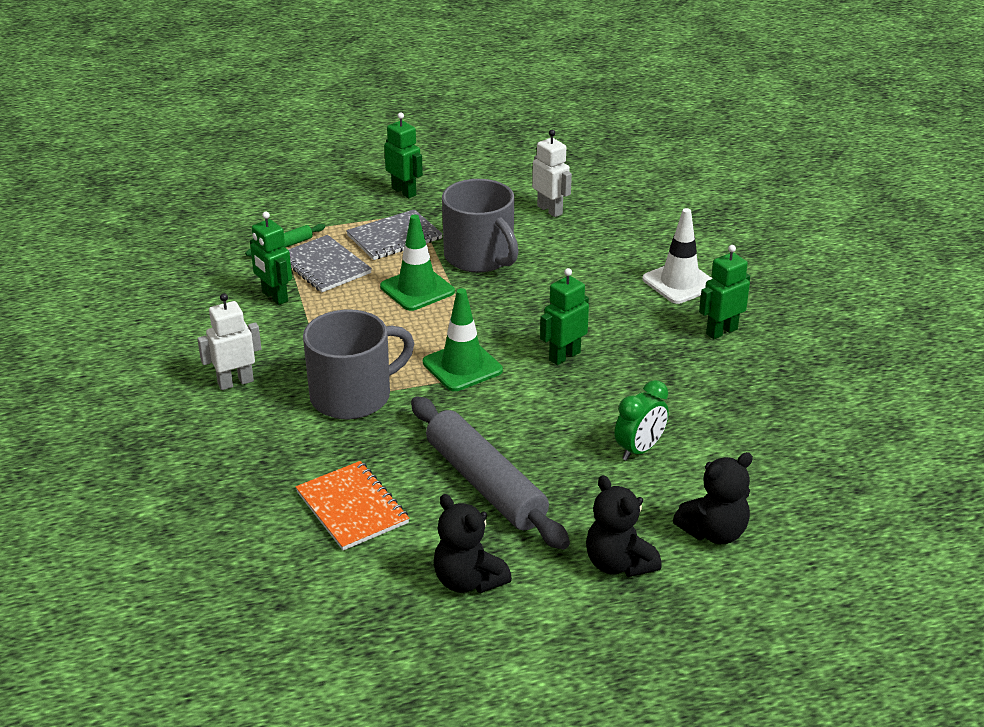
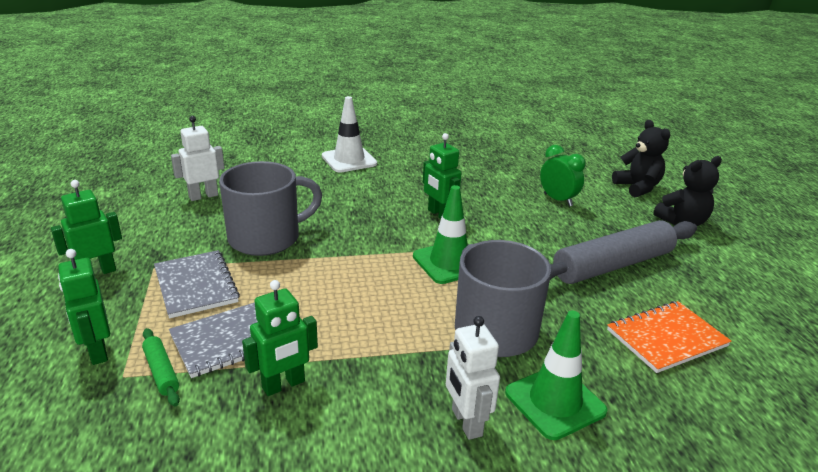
camera: 85 degrees left, 5 degrees down
green traffic cone [380,215,455,311] -> green traffic cone moved to [505,311,607,440]
black teddy bear [434,494,512,593] -> none
green robot [699,245,750,339] -> green robot moved to [58,249,110,365]

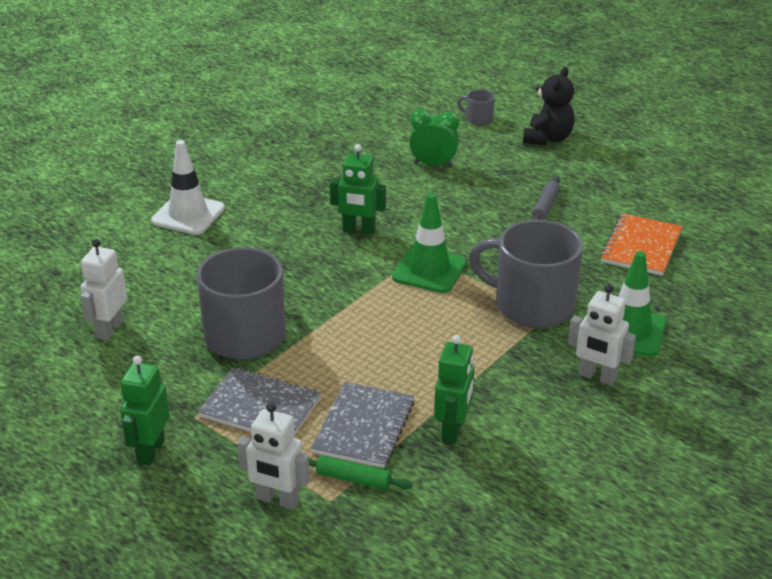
camera: 40 degrees left, 5 degrees up
green robot [58,249,110,365] -> white robot [237,402,310,510]
grey rolling pin [550,220,697,284] -> grey rolling pin [532,176,560,220], size x0.43
black teddy bear [612,120,671,197] -> grey mug [457,89,495,126]

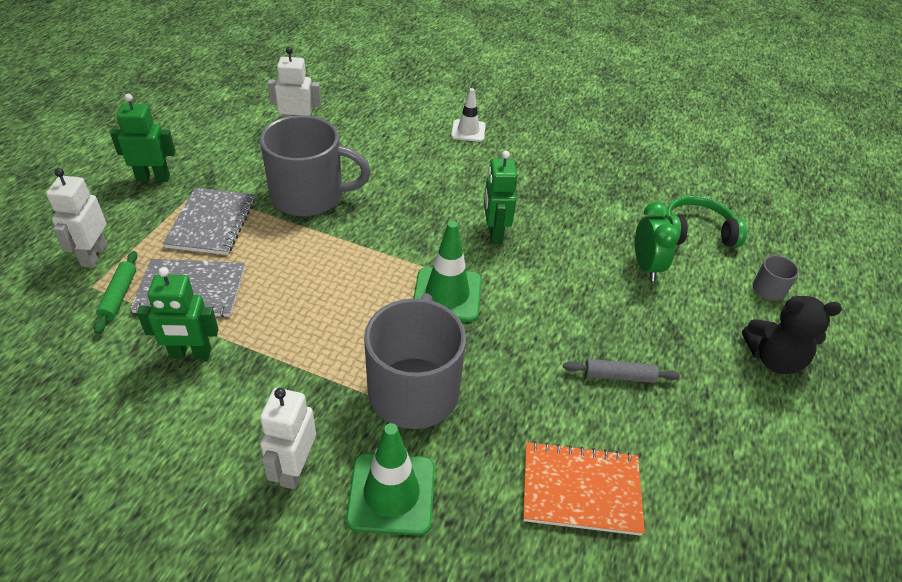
camera: 70 degrees right, 10 degrees up
white traffic cone [151,140,225,235] -> white traffic cone [451,88,486,142], size x0.64
none -> green headphones [665,196,747,247]

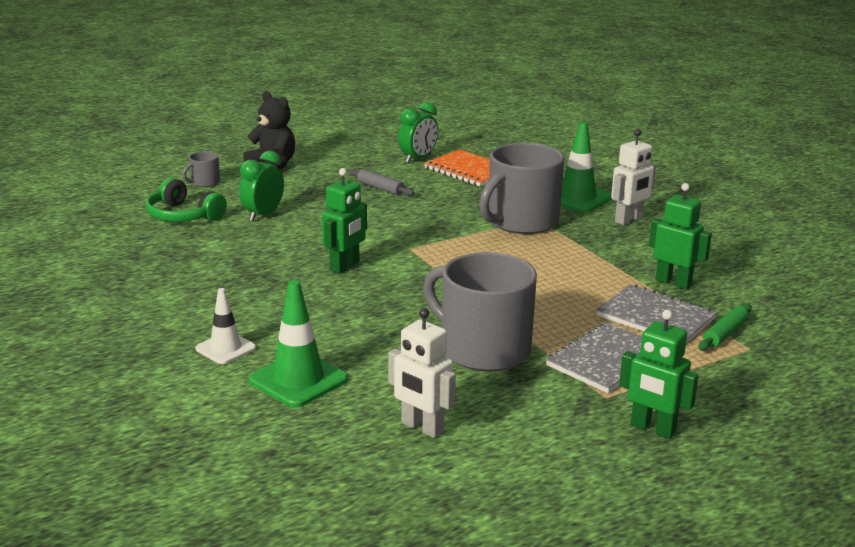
camera: 140 degrees left, 20 degrees down
white robot [46,168,107,268] -> none
green traffic cone [413,221,482,322] -> green traffic cone moved to [249,280,348,408]
none -> green clock [398,102,438,163]

